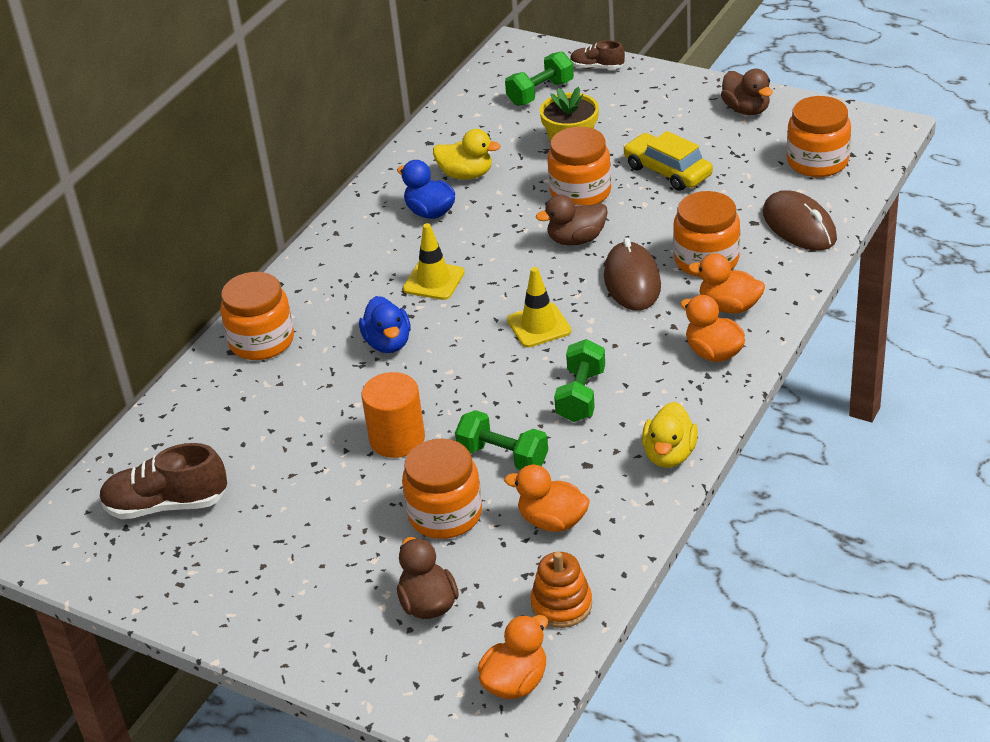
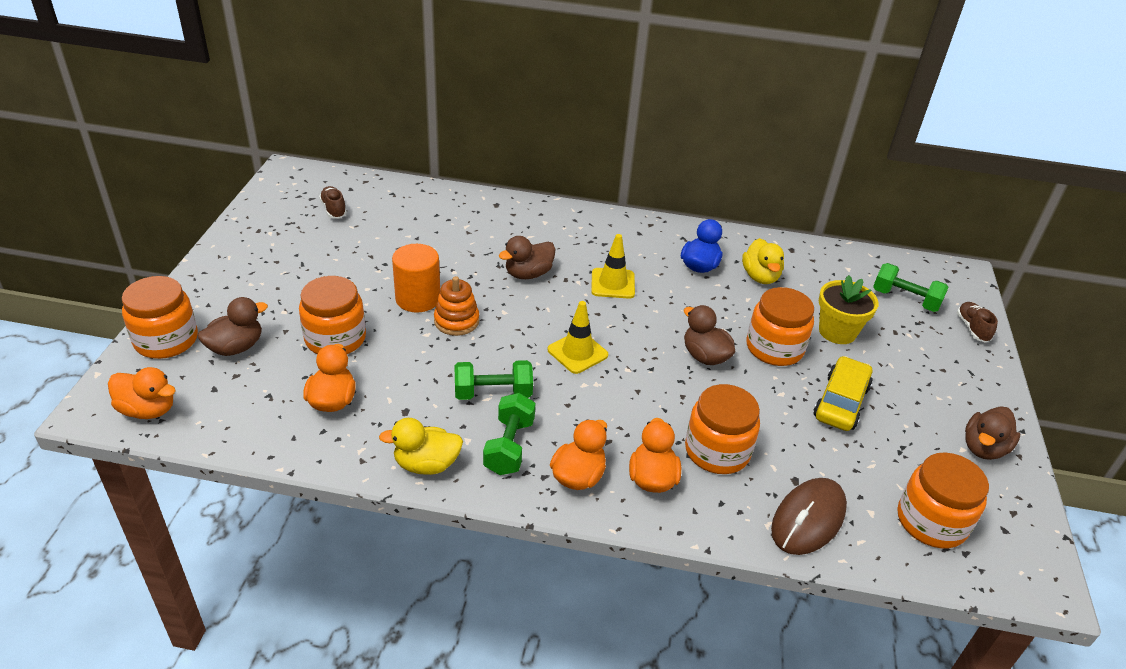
camera: 65 degrees right, 0 degrees up
brown shoe [99,443,227,519] -> brown shoe [319,186,347,218], size x0.57
orange jar [220,272,294,360] -> orange jar moved to [122,276,198,359]
blue duck [359,296,411,353] -> brown duck [499,236,556,279]
green dumbbell [455,410,548,470] -> green dumbbell moved to [483,393,535,475]
orange stacking toy [530,552,592,628] -> orange stacking toy moved to [434,276,479,336]
brown mouse [604,238,661,311] -> none

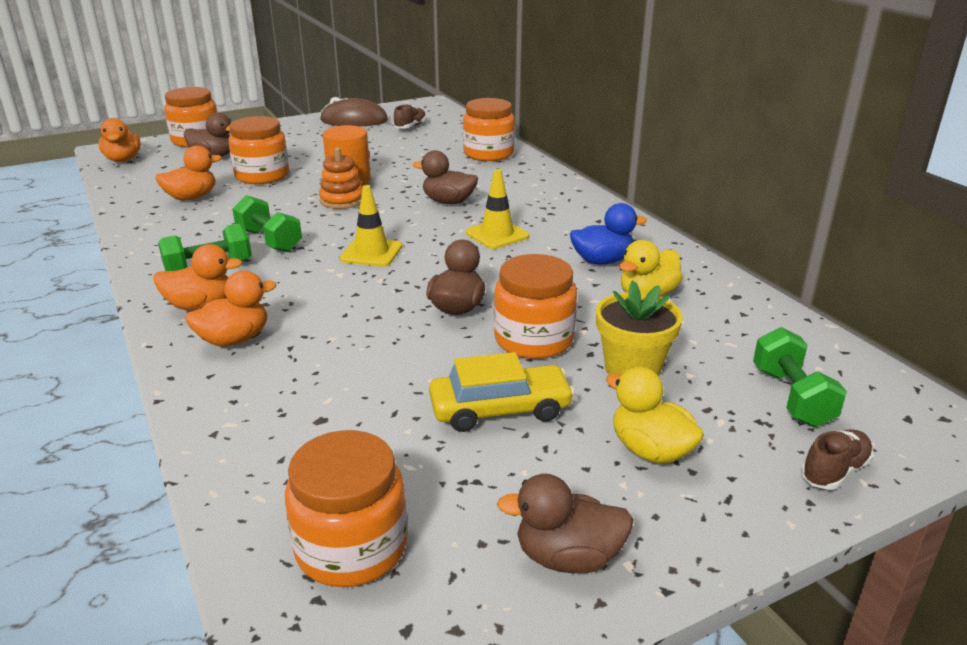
camera: 55 degrees right, 10 degrees down
yellow duck [379,418,463,475] -> yellow duck moved to [606,367,704,464]
orange jar [685,384,760,474] -> orange jar moved to [463,98,515,161]
brown mouse [771,478,847,555] -> brown mouse moved to [320,97,388,127]

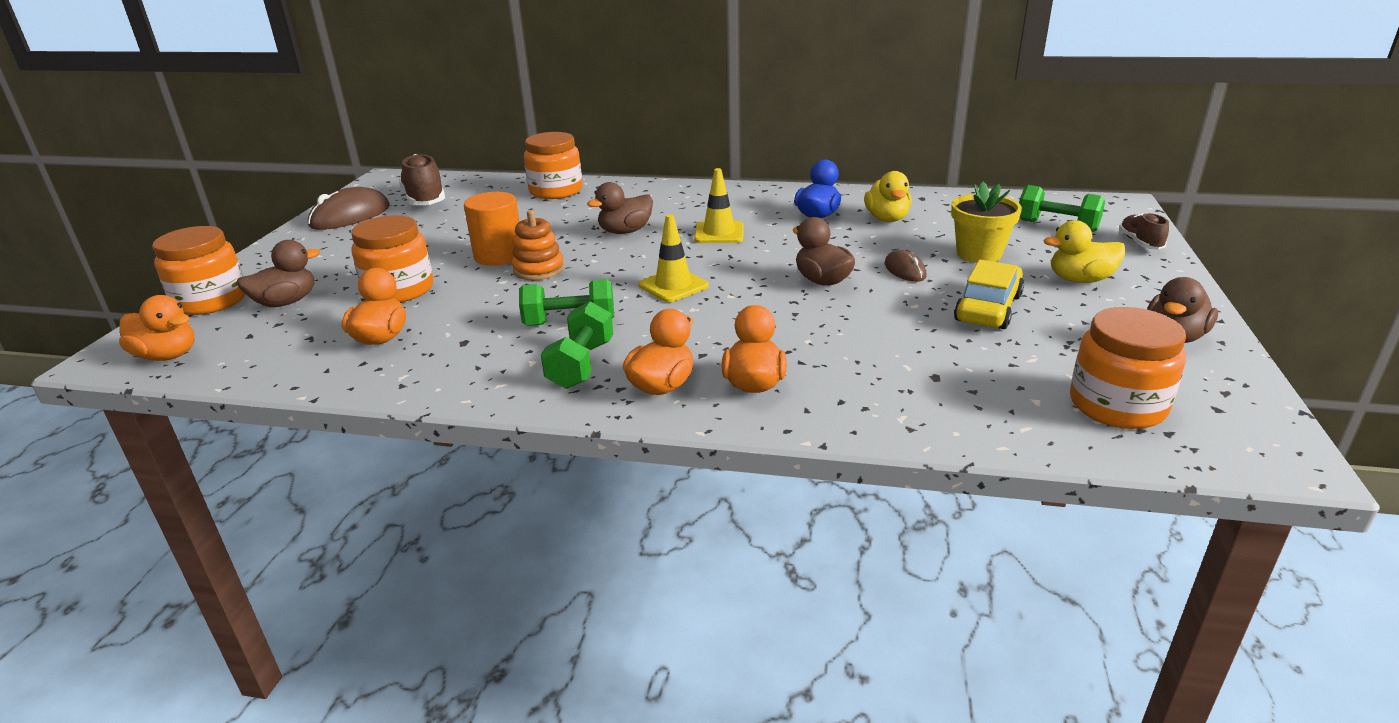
camera: 50 degrees left, 0 degrees up
brown shoe [394,104,426,128] -> brown shoe [399,154,445,205], size x1.76
orange jar [494,254,577,359] -> brown mouse [884,250,927,282]

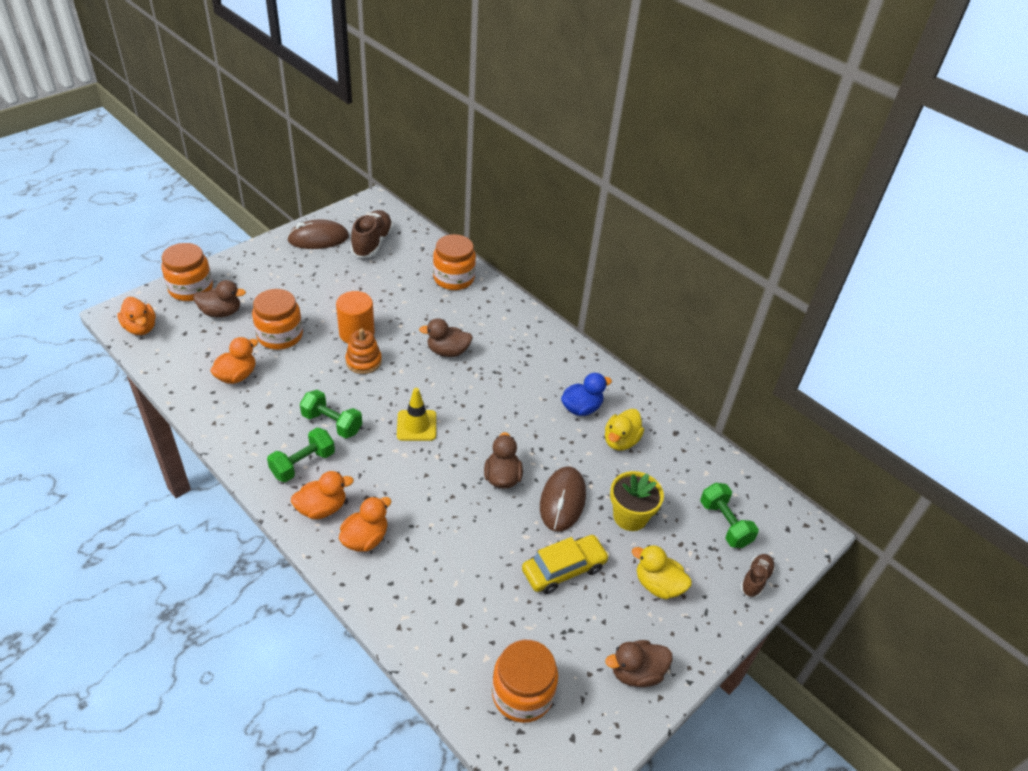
camera: 30 degrees right, 15 degrees up
yellow traffic cone [694,168,744,243] -> none
brown mouse [884,250,927,282] -> brown mouse [540,466,586,532], size x1.80

